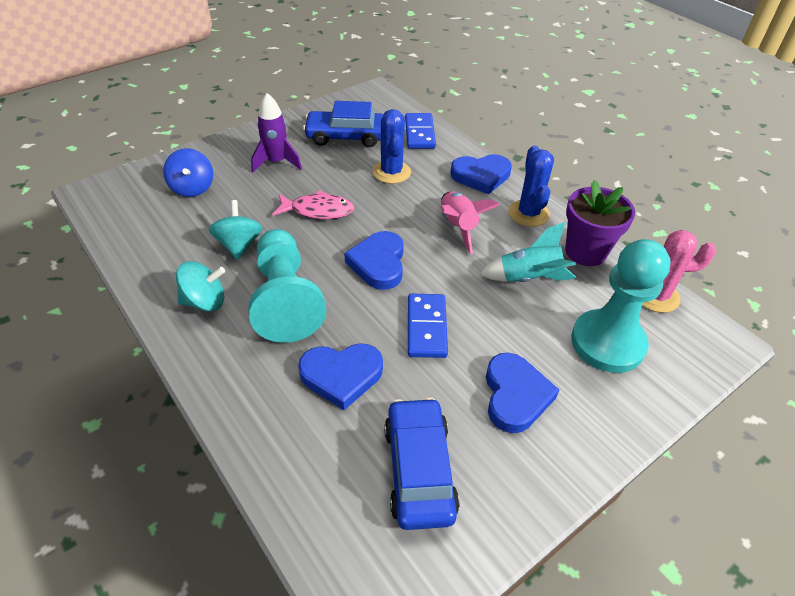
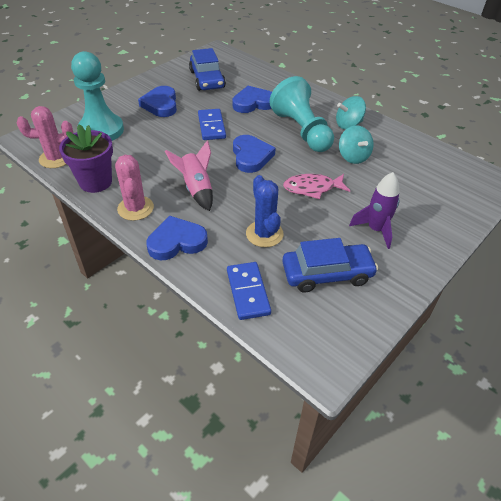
camera: 170 degrees right, 0 degrees up
blue spinning top [163,149,213,197] -> none
turquoise rocket [480,222,577,282] -> none
blue cactus [508,146,554,227] -> pink cactus [115,155,154,221]

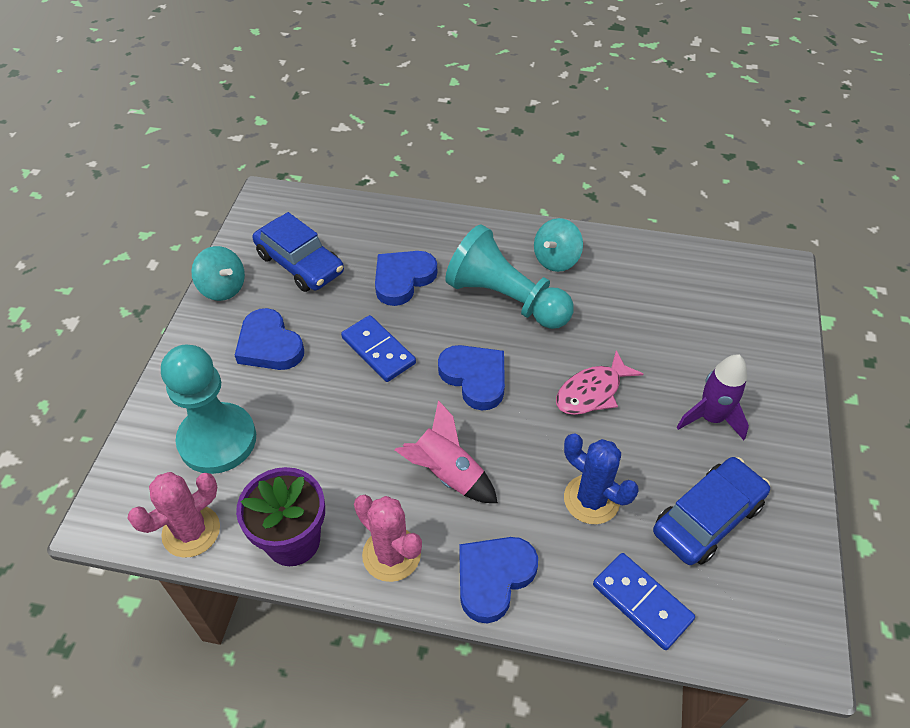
camera: 30 degrees left, 5 degrees up
turquoise spinning top [339,126,374,164] -> turquoise spinning top moved to [192,246,245,301]

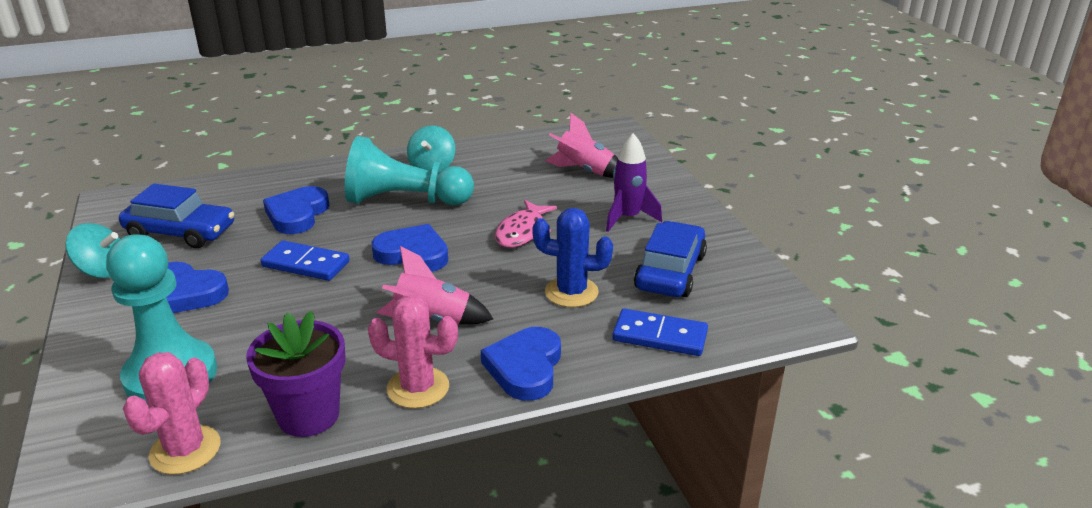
camera: 30 degrees left, 20 degrees down
none -> pink rocket [545,113,618,178]

